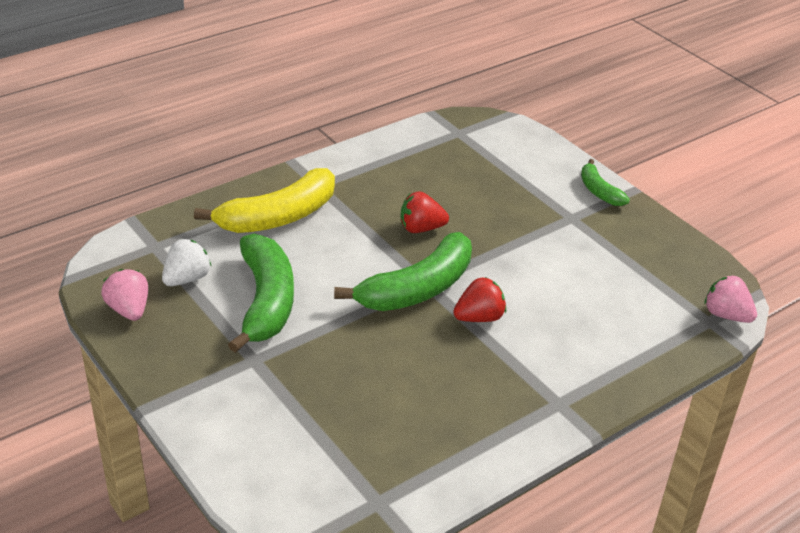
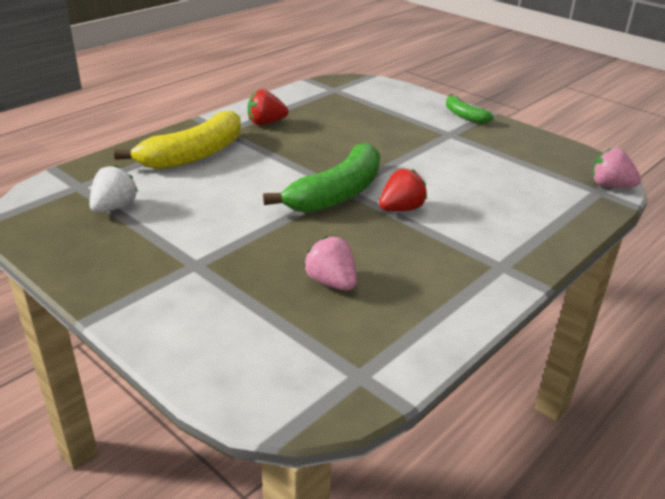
camera: 10 degrees left, 5 degrees down
pink strawberry [101,269,148,321] -> pink strawberry moved to [304,236,357,291]
green banana [228,234,294,353] -> none
red strawberry [401,191,449,233] -> red strawberry moved to [248,89,289,125]

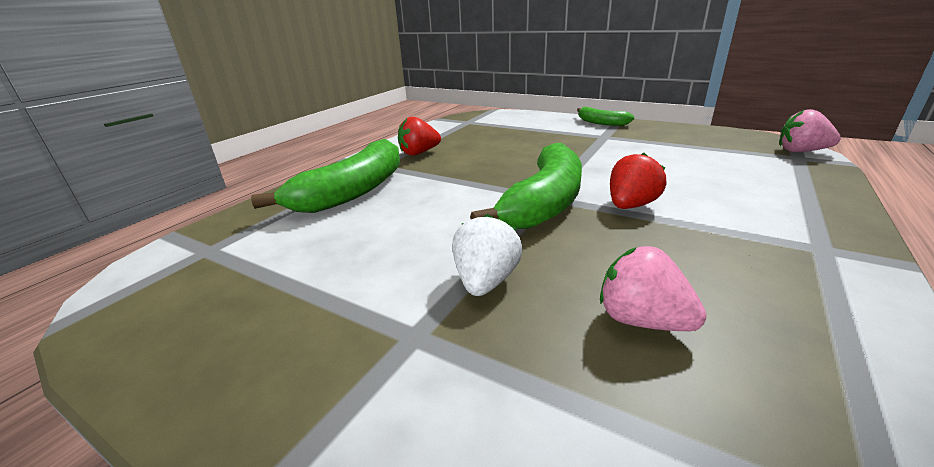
camera: 10 degrees left, 5 degrees down
white strawberry [89,165,138,213] -> white strawberry moved to [453,214,523,296]
yellow banana [114,110,241,169] -> green banana [251,139,400,213]

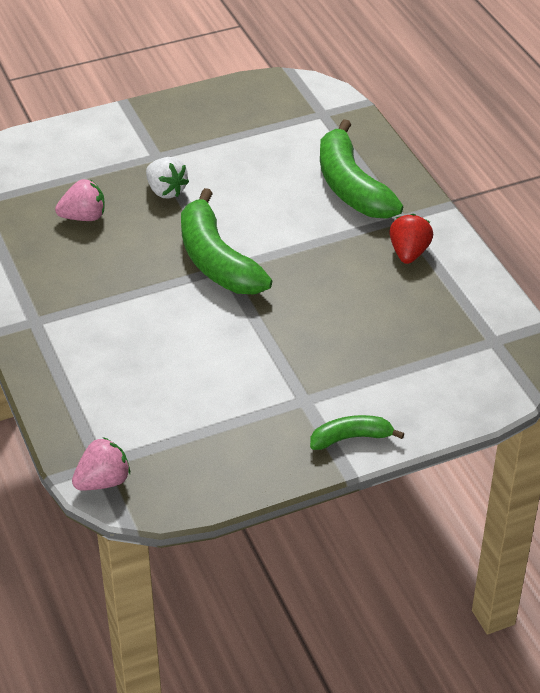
camera: 125 degrees right, 15 degrees up
red strawberry [610,153,666,209] -> none

